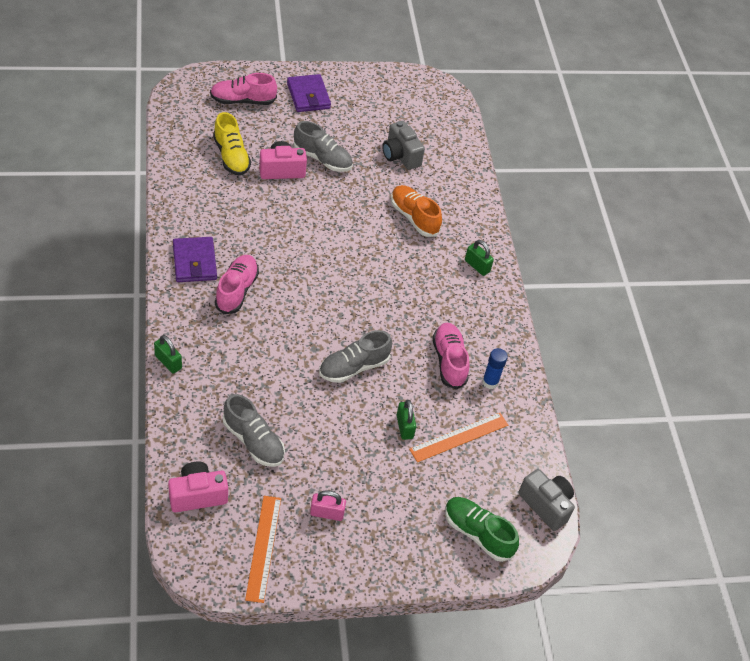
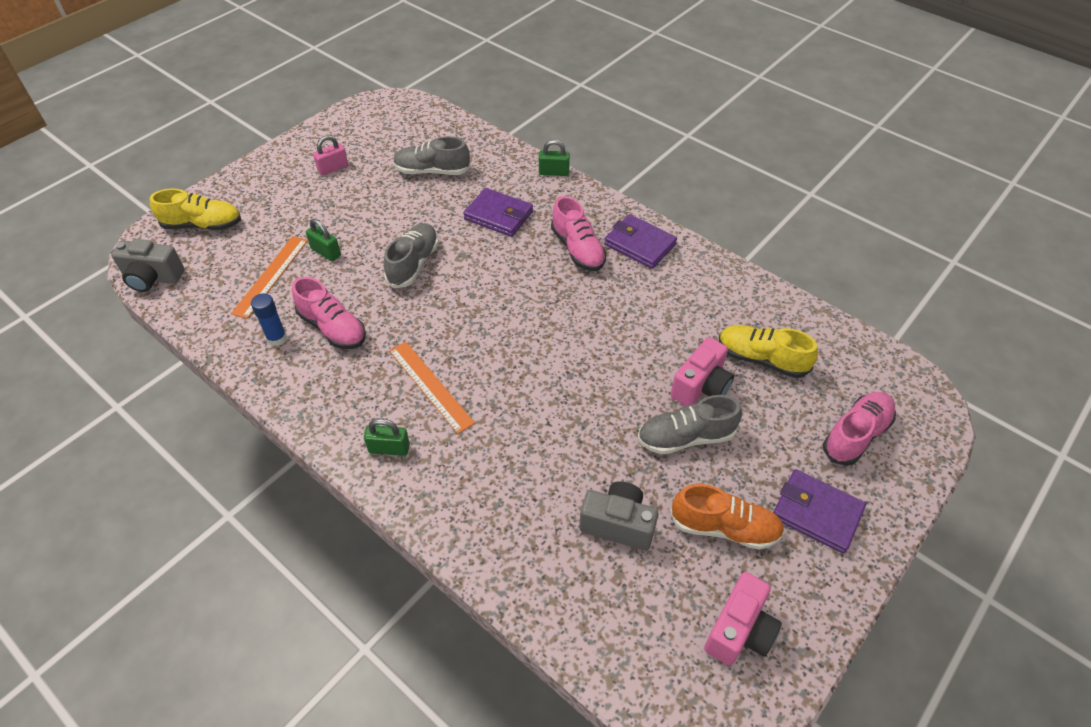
camera: 145 degrees right, 0 degrees up
pink camera [168,461,228,512] -> pink camera moved to [704,572,782,666]
orange ruler [245,496,281,603] -> orange ruler moved to [389,342,475,434]
orange shoe [391,185,442,237] -> orange shoe moved to [670,484,785,550]
green shoe [445,497,519,562] -> yellow shoe [150,189,241,230]
none -> purple wallet [463,188,533,237]

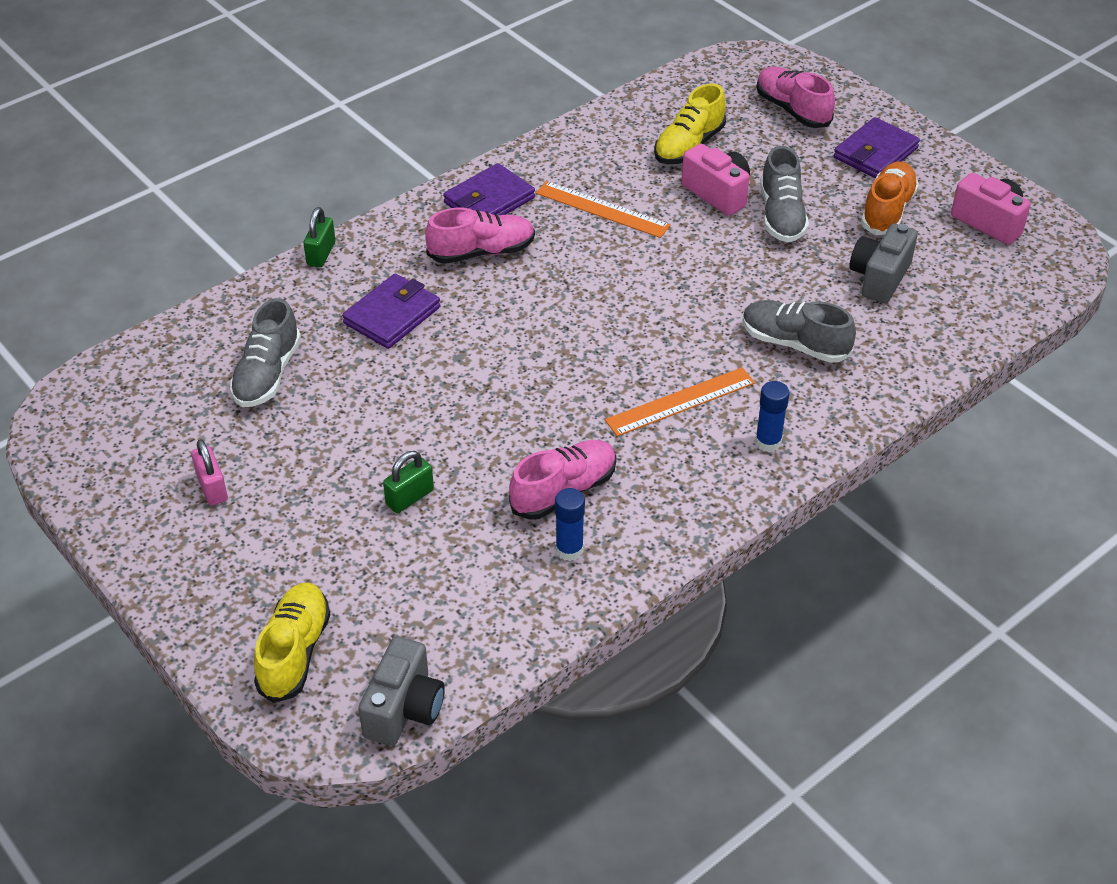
camera: 80 degrees left, 5 degrees down
orange ruler [231,236,308,319] -> orange ruler moved to [536,181,671,238]
green padlock [364,418,410,456] -> blue glue stick [755,381,789,452]
grey shoe [384,223,439,288] -> grey shoe moved to [742,300,856,363]

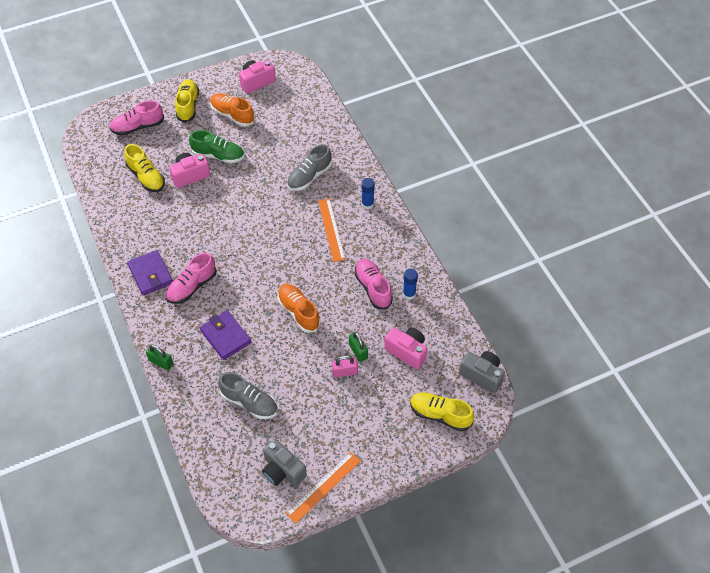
camera: 75 degrees left, 10 degrees up
pink padlock [191,439,228,506] -> pink padlock moved to [332,355,358,378]
pink shoe [425,208,535,264] -> pink shoe turned 135 degrees counterclockwise [166,253,217,304]
orange ruler [536,181,671,238] -> orange ruler moved to [286,452,360,524]
grey shoe [760,146,809,243] -> green shoe [189,130,244,163]
purple wallet [834,117,920,178] -> yellow shoe [175,79,199,123]
grey camera [850,223,917,303] -> grey camera moved to [262,439,307,487]
none -> orange shoe [277,284,320,333]
none -> pink camera [384,327,427,369]

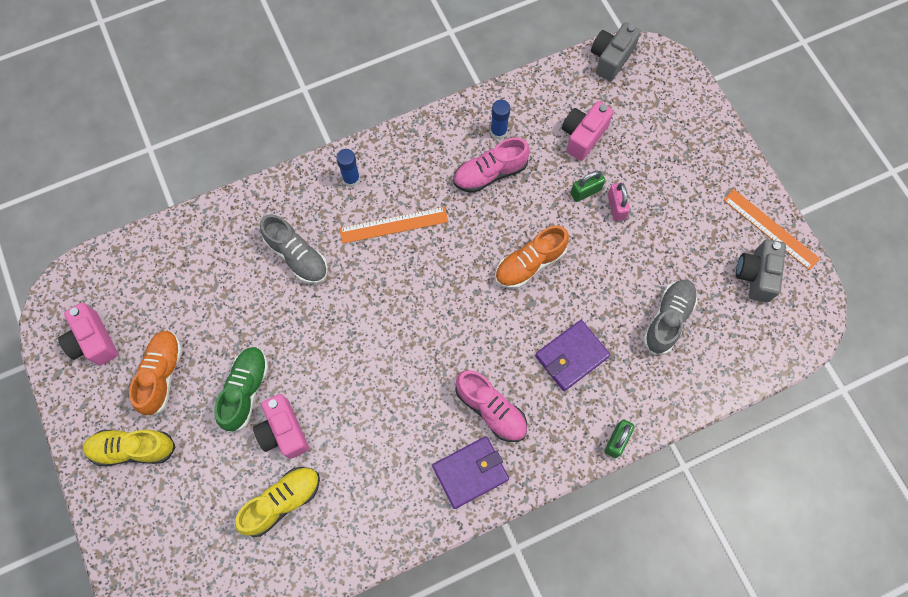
camera: 90 degrees left, 15 degrees up
pink shoe [110,100,164,136] -> none
orange shoe [210,93,255,127] -> orange shoe turned 150 degrees clockwise [129,330,182,417]
grey camera [262,439,307,487] -> grey camera turned 150 degrees clockwise [736,239,786,303]
yellow shoe [410,392,474,431] -> none

